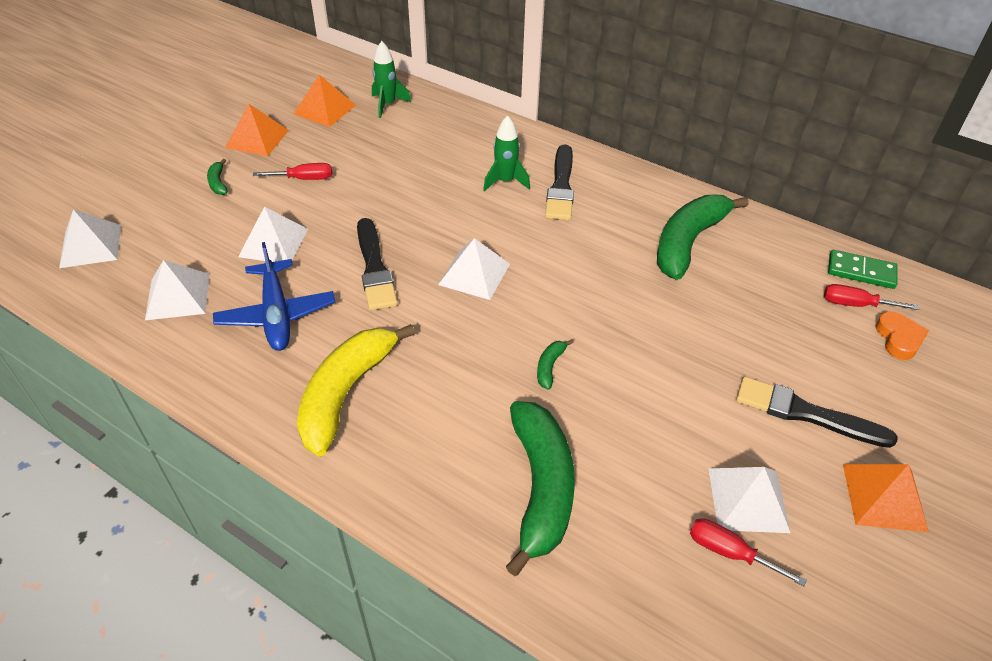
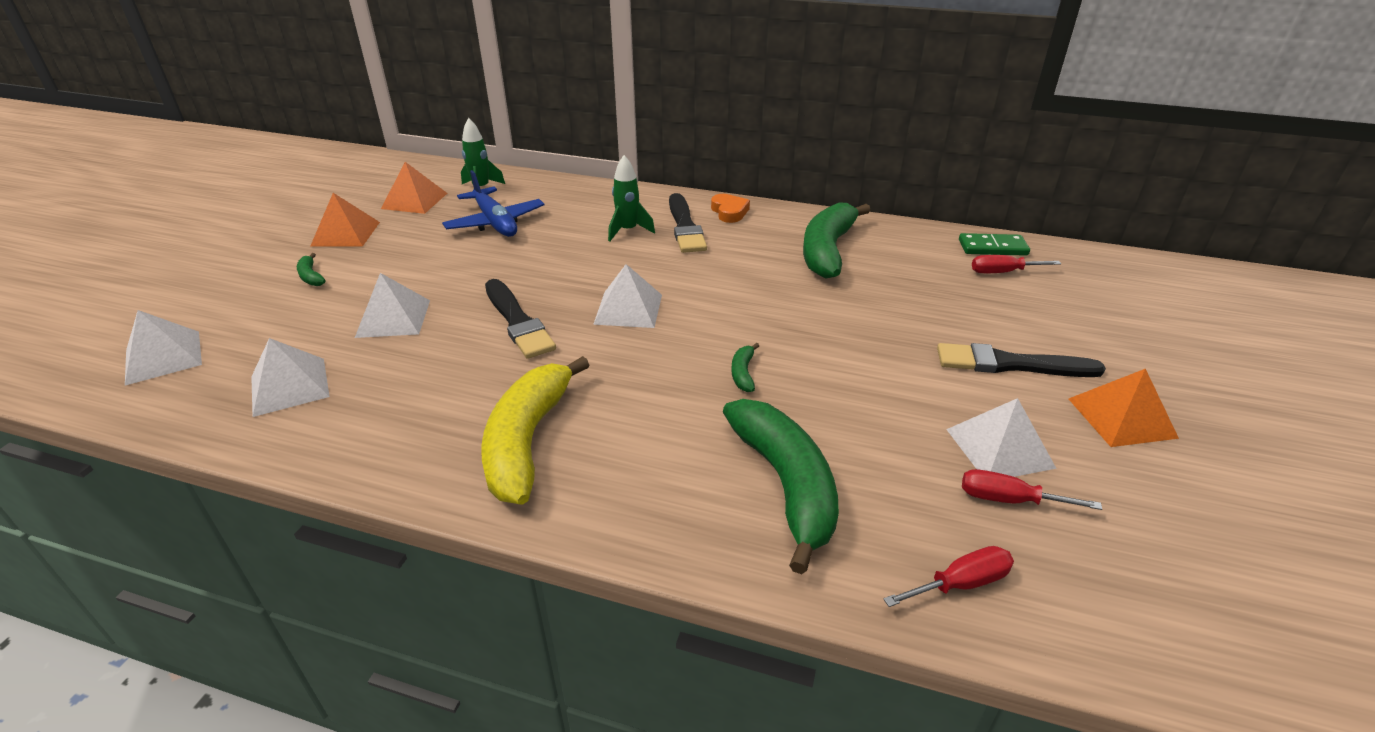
camera: 15 degrees left, 10 degrees down
blue plane [213,242,335,351] -> blue plane moved to [442,170,544,237]
red screwdriver [253,163,332,180] -> red screwdriver moved to [884,546,1014,607]
orange heart [876,311,929,360] -> orange heart moved to [711,194,750,223]

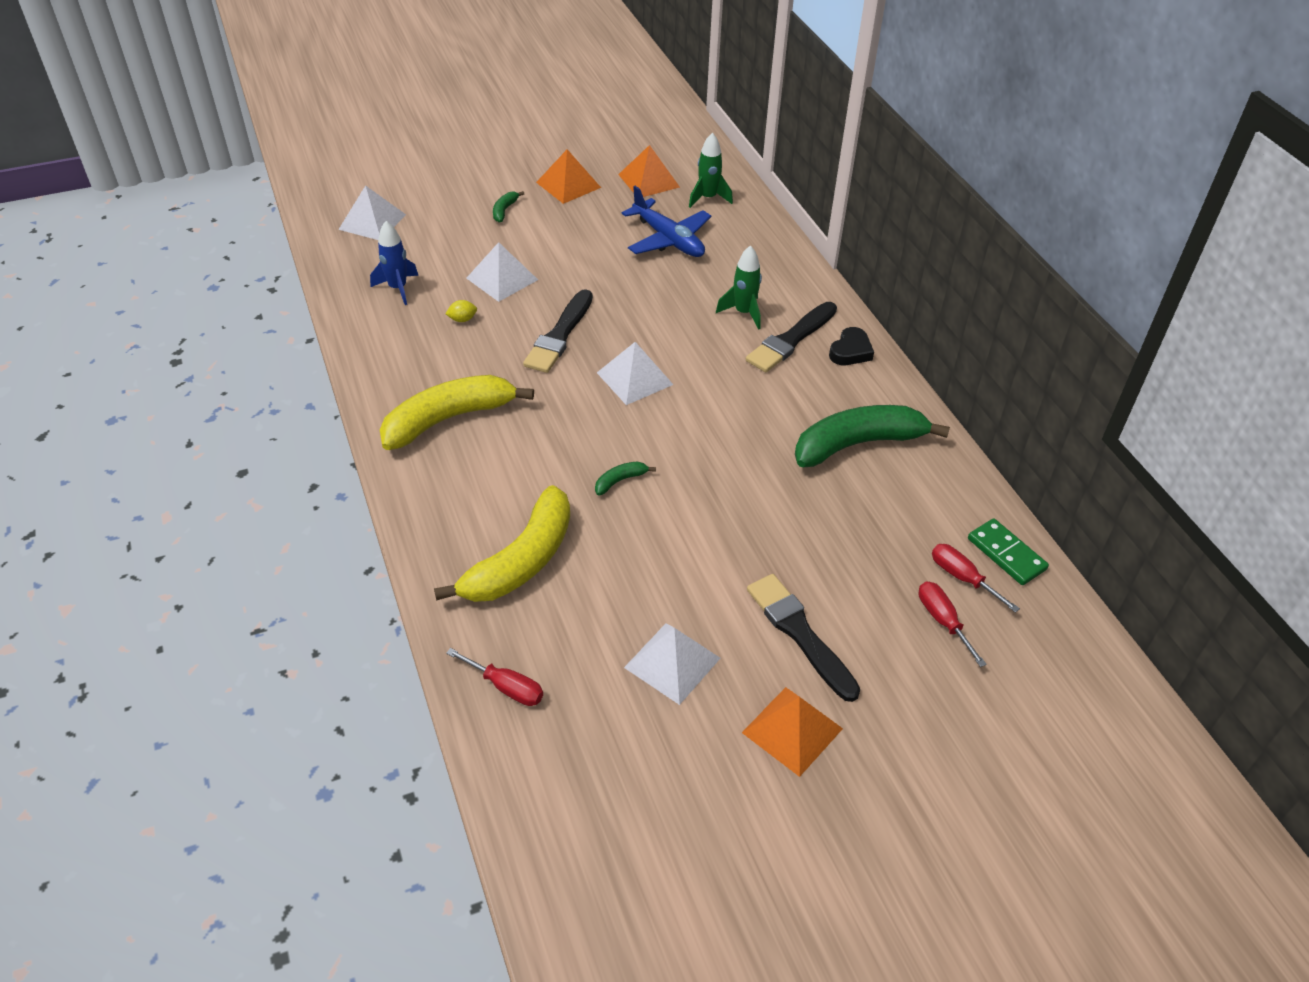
camera: 50 degrees right, 10 degrees up
white pyramid [251,338,330,417] -> blue rocket [370,221,419,305]
blue plane [442,170,544,237] -> blue plane turned 60 degrees counterclockwise [622,186,711,257]
orange heart [711,194,750,223] -> black heart [829,327,874,365]
green banana [723,399,839,574] -> yellow banana [434,485,570,602]
red screwdriver [962,469,1102,510] -> red screwdriver moved to [919,581,987,667]
none -> yellow lemon [445,300,477,322]

